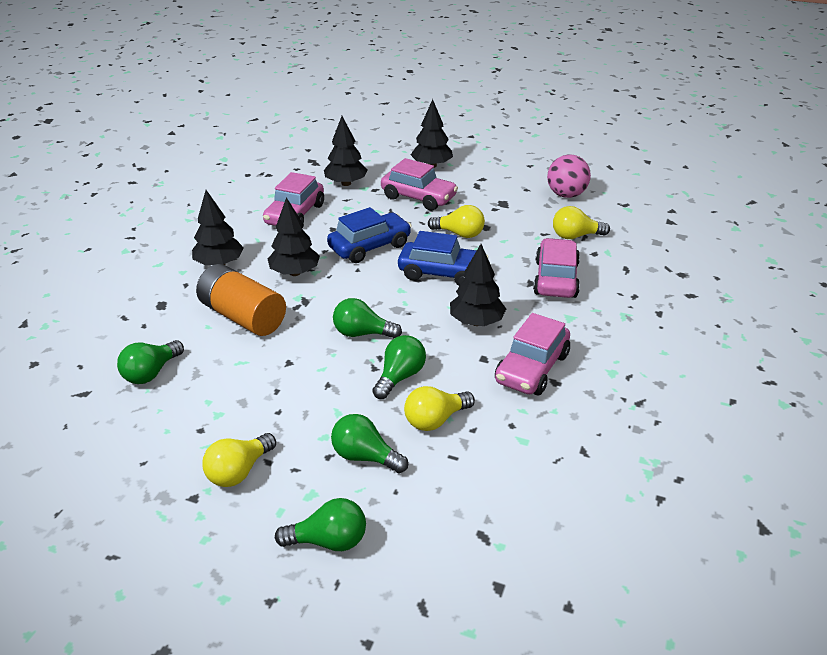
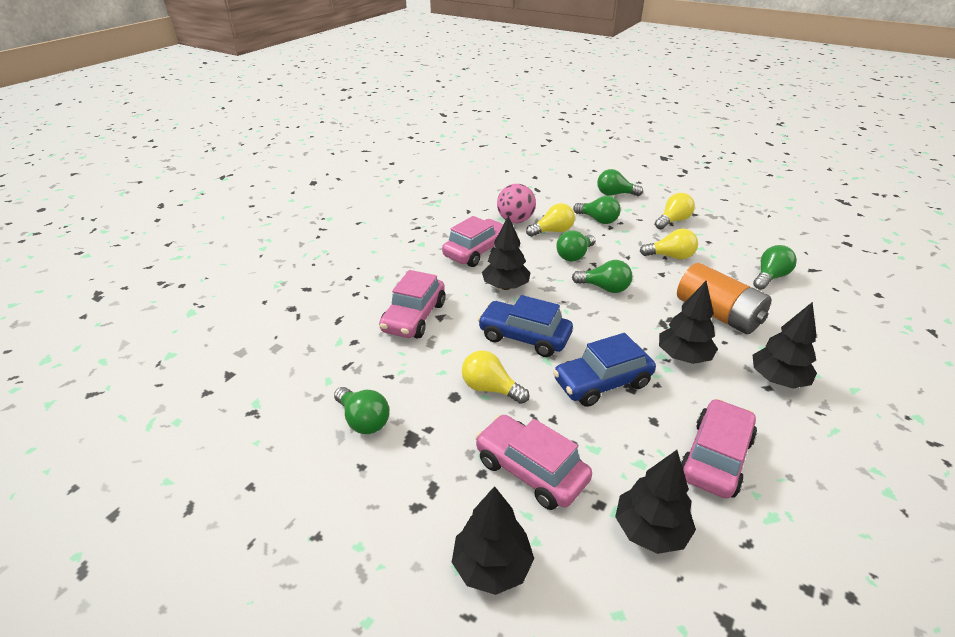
camera: 170 degrees left, 0 degrees up
pink ball [547,154,591,198] -> pink ball moved to [497,184,536,223]
yellow light bulb [553,206,610,239] -> yellow light bulb moved to [640,229,698,259]
none -> green light bulb [334,387,389,434]

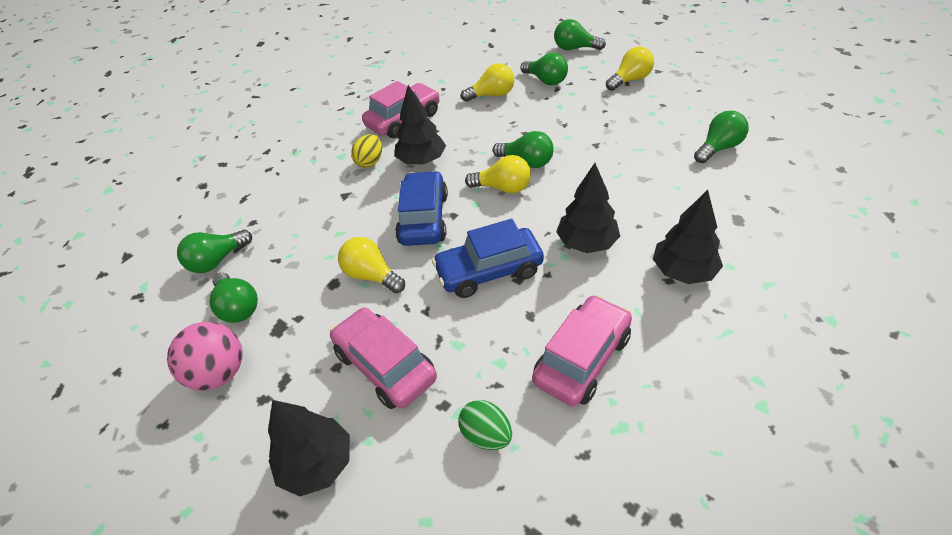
camera: 10 degrees right, 10 degrees up
pink car [379,270,445,339] -> none
blue car [477,295,573,357] -> blue car turned 60 degrees clockwise [395,171,448,246]
pink ball [497,184,536,223] -> pink ball moved to [167,322,243,391]
green light bulb [556,230,596,262] -> green light bulb moved to [177,230,252,273]
black tree [615,450,696,554] -> green egg [458,400,512,450]
yellow light bulb [640,229,698,259] -> yellow light bulb moved to [465,155,531,194]
orange battery [677,263,771,334] -> none
none -> yellow egg [351,134,382,168]

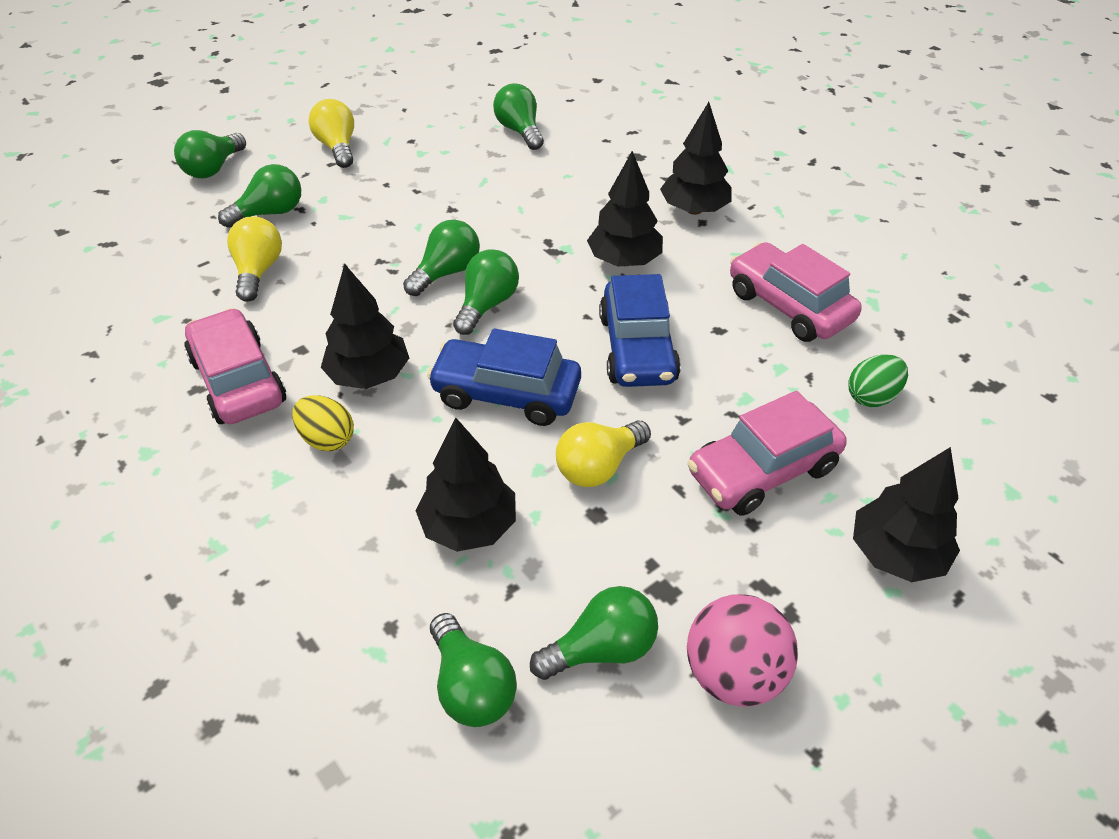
camera: 80 degrees left, 0 degrees up
yellow light bulb [465,155,531,194] -> green light bulb [453,249,519,335]
none -> black tree [415,418,516,552]

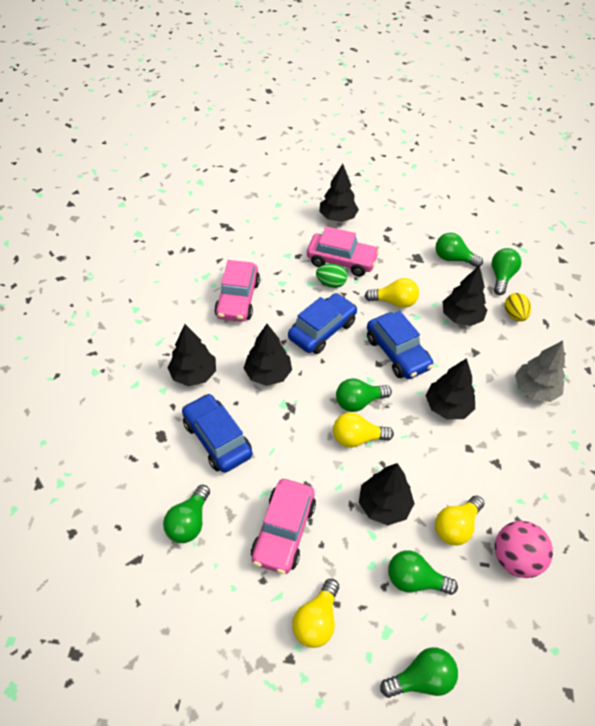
camera: 135 degrees left, 5 degrees up
pink car [184,308,286,424] -> pink car moved to [251,479,316,574]
yellow egg [292,396,354,451] -> yellow egg moved to [505,293,531,321]
green light bulb [403,220,480,296] -> yellow light bulb [333,412,394,448]
pink ball [687,594,798,707] -> pink ball moved to [495,521,553,578]
green egg [848,355,908,407] -> green egg moved to [316,264,347,288]
none -> blue car [182,393,252,473]
none -> black tree [359,463,415,525]
none -> grey tree [515,341,565,402]

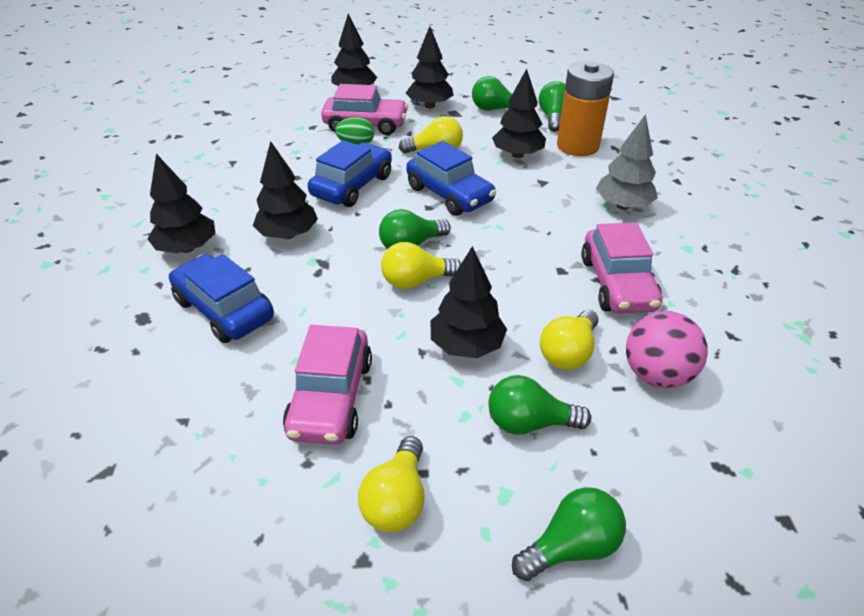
camera: 10 degrees left, 10 degrees down
green light bulb [163,485,210,543] -> none
pink car [214,260,260,322] -> pink car moved to [581,222,662,314]
black tree [426,358,475,420] -> black tree moved to [406,26,454,108]
yellow egg [505,293,531,321] -> orange battery [557,61,614,156]

